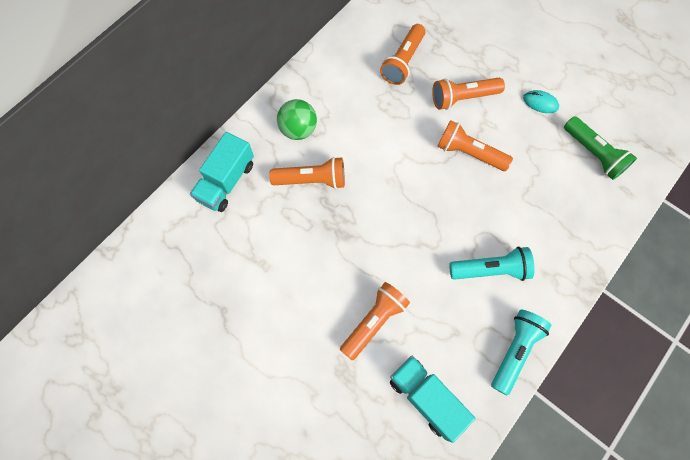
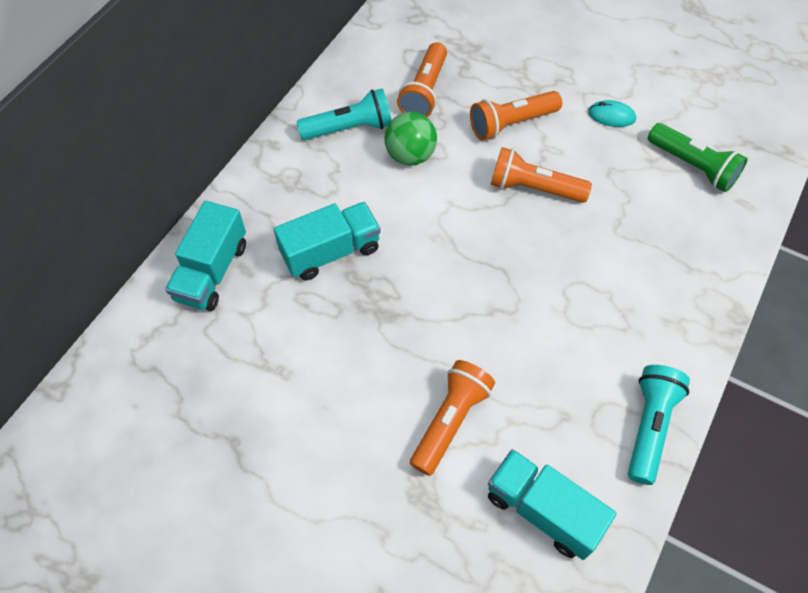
camera: 10 degrees left, 10 degrees down
orange flashlight [269,157,345,189] -> turquoise truck [274,202,381,280]
green ball [277,99,317,140] -> green ball moved to [384,112,437,165]
turquoise flashlight [449,247,535,281] -> turquoise flashlight moved to [296,88,392,140]

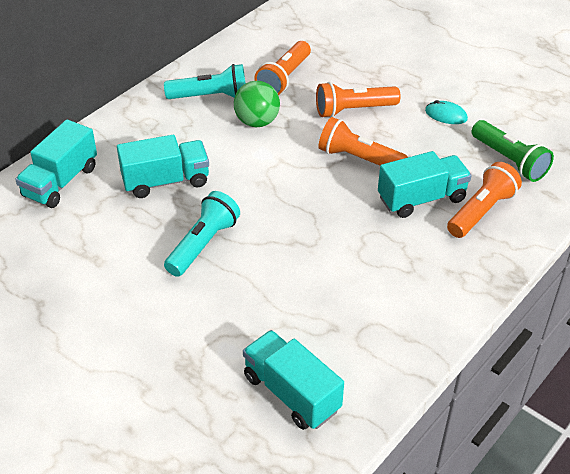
camera: 10 degrees right, 15 degrees down
orange flashlight [410,360,495,476] -> orange flashlight moved to [447,162,522,238]
turquoise flashlight [628,365,690,485] -> turquoise flashlight moved to [164,191,240,277]
none -> turquoise truck [378,151,471,218]

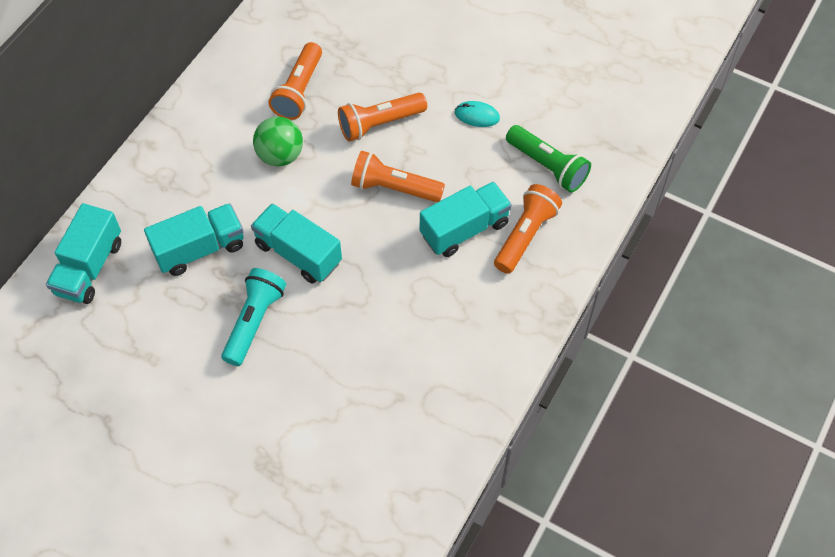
camera: 10 degrees left, 15 degrees up
turquoise flashlight [164,64,246,99] -> none
turquoise truck [243,330,344,430] -> turquoise truck moved to [251,203,342,284]

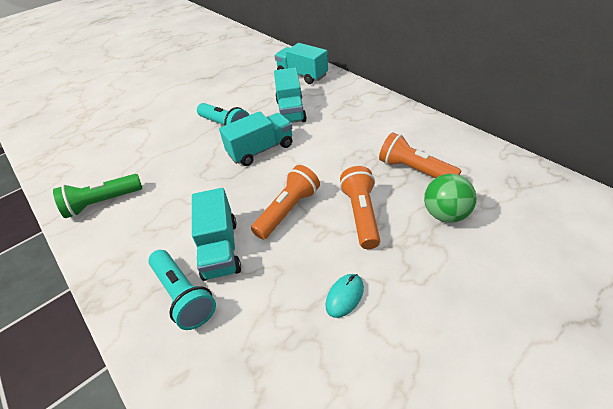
camera: 115 degrees right, 15 degrees down
green ball [253,117,303,166] -> green ball moved to [424,174,477,223]
orange flashlight [494,184,562,274] -> turquoise flashlight [148,250,216,330]
green flashlight [506,125,591,193] -> green flashlight moved to [53,174,142,218]

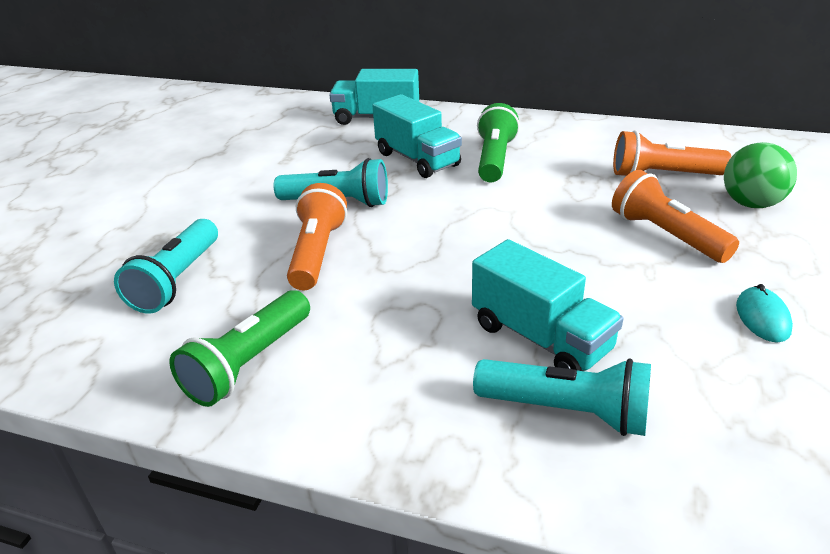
camera: 35 degrees left, 10 degrees down
turquoise truck [219,111,292,166] -> none
orange flashlight [251,165,320,240] -> orange flashlight moved to [287,183,347,290]
none -> turquoise flashlight [114,219,218,314]
none -> green flashlight [477,103,520,182]

